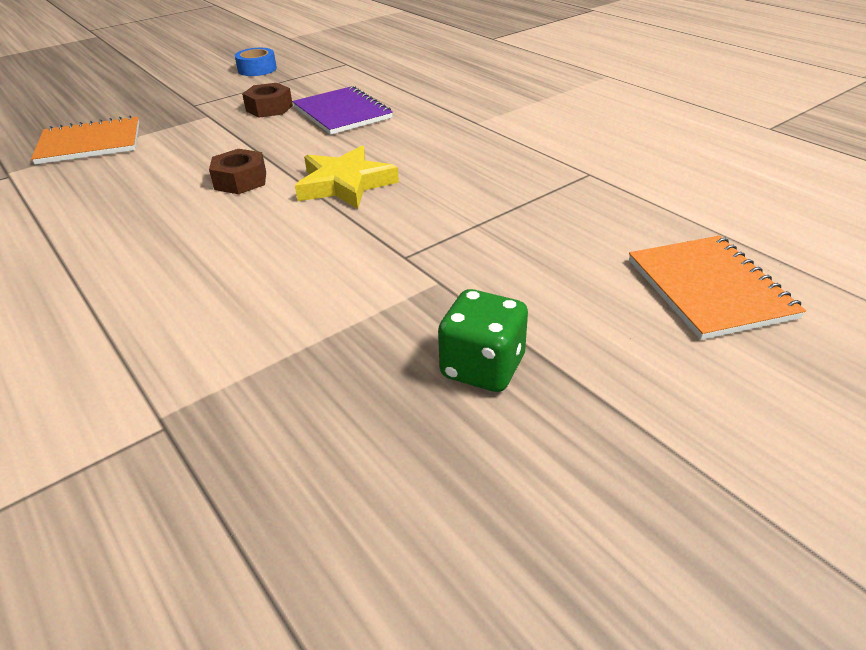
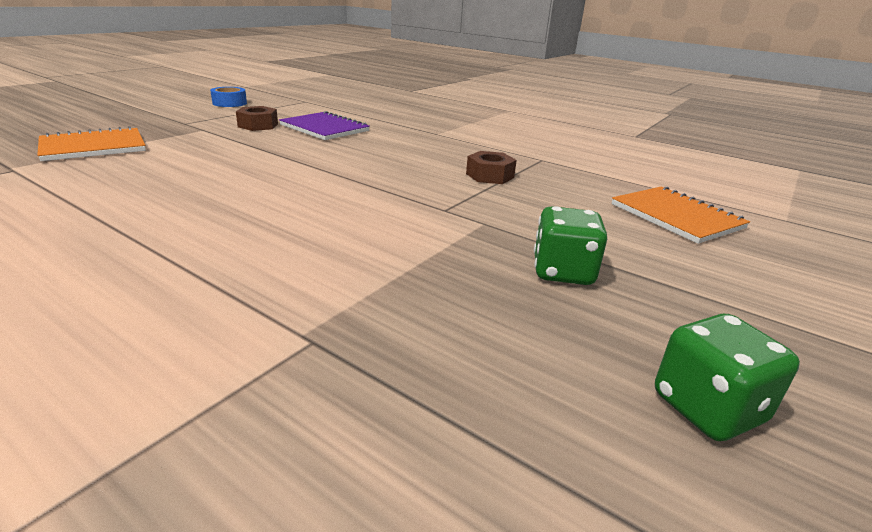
camera: 20 degrees left, 10 degrees down
brown nut [209,149,266,194] -> brown nut moved to [466,151,517,184]
yellow star [295,145,399,209] -> none
none -> green dice [655,314,800,441]

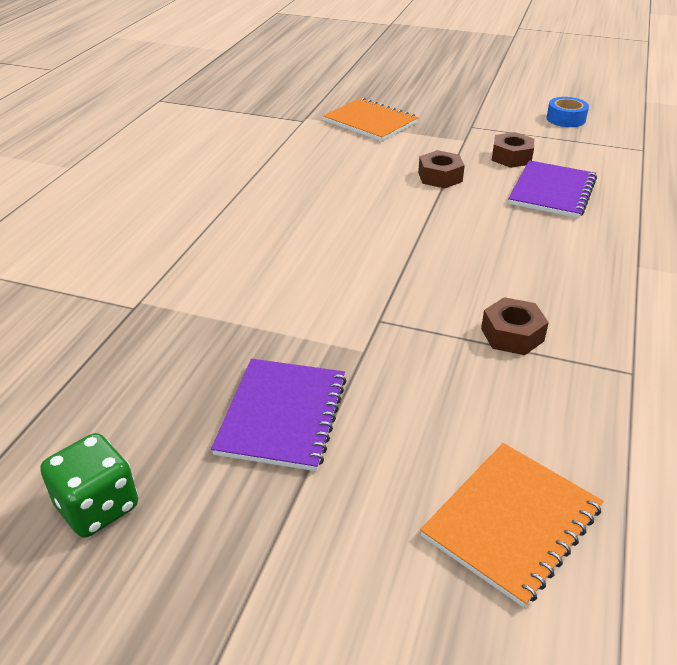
camera: 75 degrees right, 10 degrees up
green dice [534,206,607,285] -> purple notebook [211,359,346,471]
none -> brown nut [418,150,465,188]

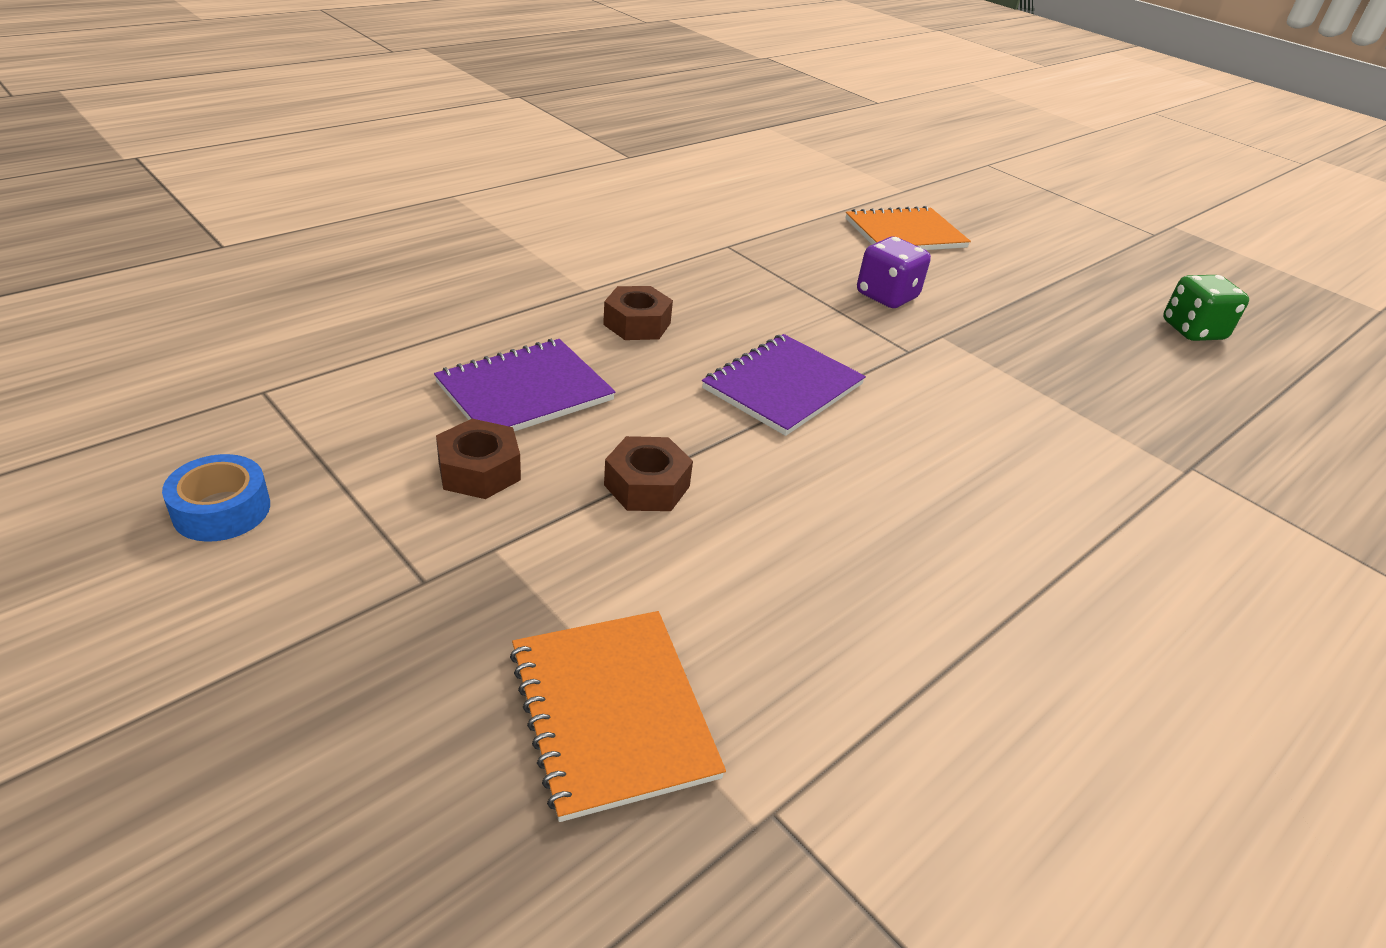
camera: 155 degrees left, 0 degrees up
purple notebook [211,359,346,471] -> purple notebook moved to [702,334,866,436]
brown nut [481,297,549,355] -> brown nut moved to [603,286,673,340]
none -> purple dice [857,237,931,308]

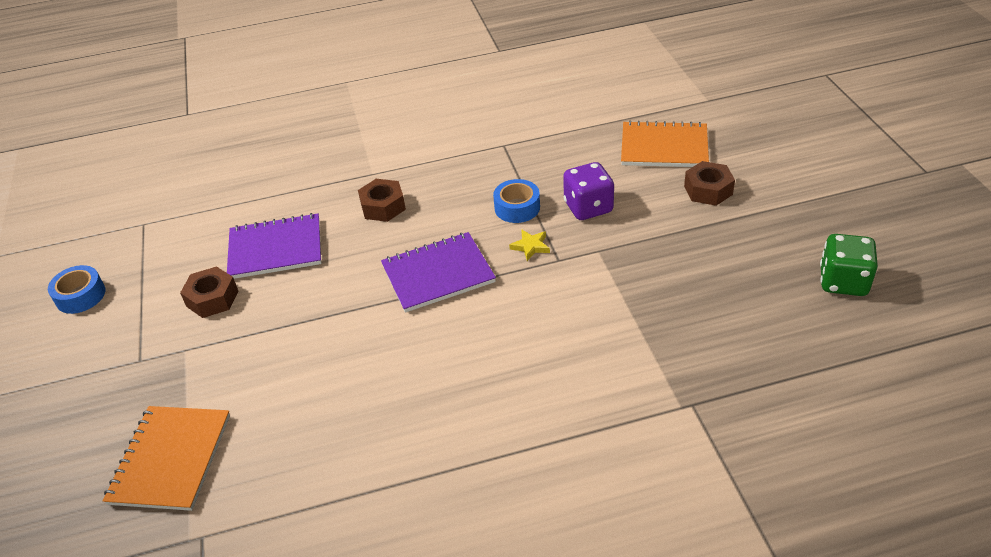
camera: 35 degrees right, 5 degrees up
brown nut [604,436,693,511] -> brown nut moved to [684,161,735,206]
none -> blue tape [493,179,540,223]
none -> yellow star [509,229,550,261]

